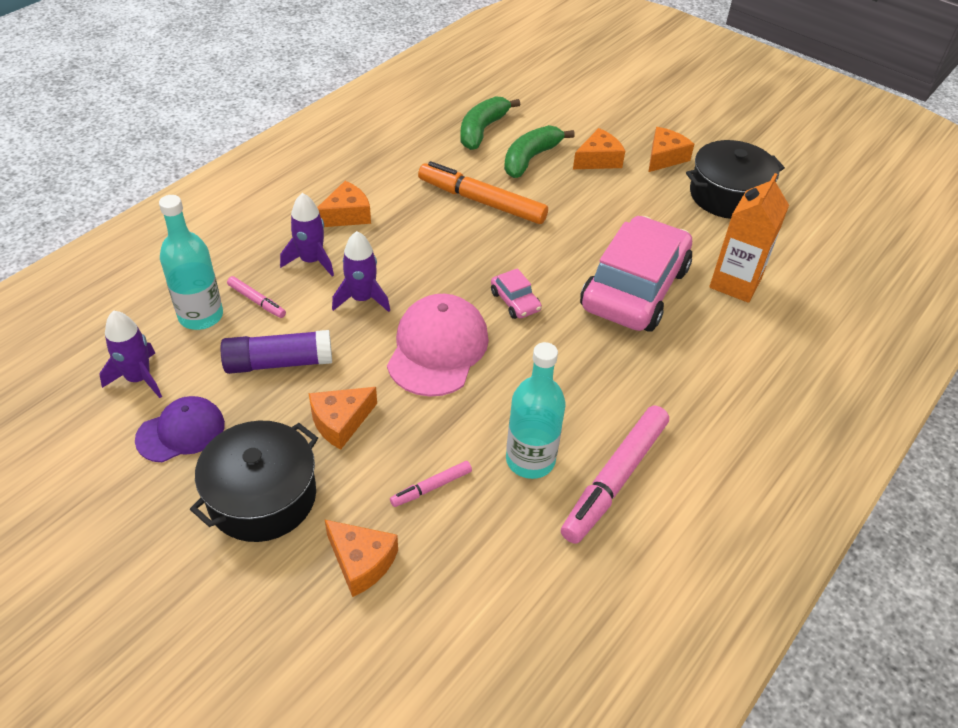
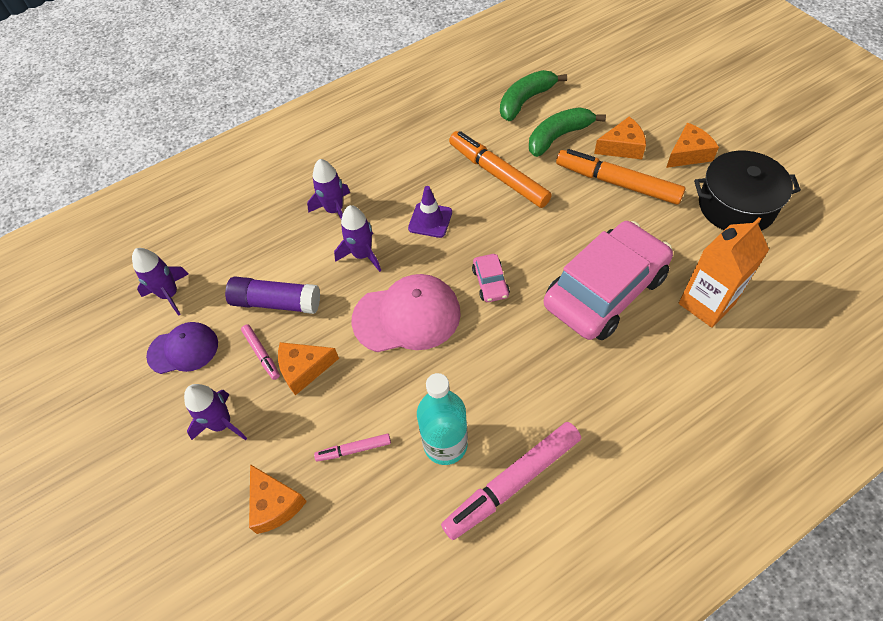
camera: 25 degrees right, 10 degrees up
turquoise bottle [159,195,223,330] -> none
black pot [190,420,318,542] -> purple rocket [184,384,247,440]
pink marker [227,276,286,318] -> pink marker moved to [241,324,280,380]
orange cheese [317,181,371,227] -> none
pink cap [387,294,489,397] -> pink cap turned 45 degrees clockwise [352,274,461,352]
none -> purple traffic cone [408,186,452,238]
none -> orange marker [556,149,685,205]

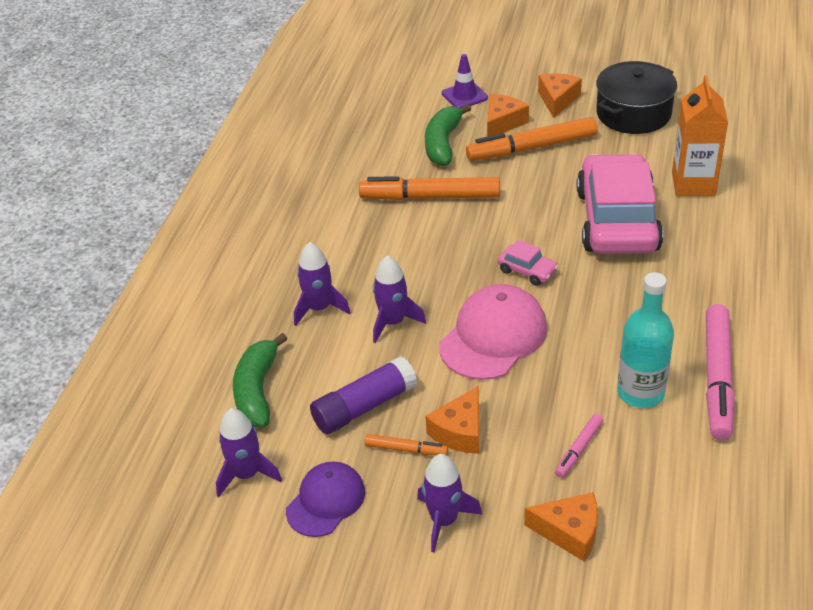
camera: 45 degrees left, 15 degrees down
pink marker [241,324,280,380] -> orange marker [365,434,448,455]
purple traffic cone [408,186,452,238] -> purple traffic cone moved to [442,54,488,108]
green banana [500,70,567,121] -> green banana moved to [233,333,287,427]

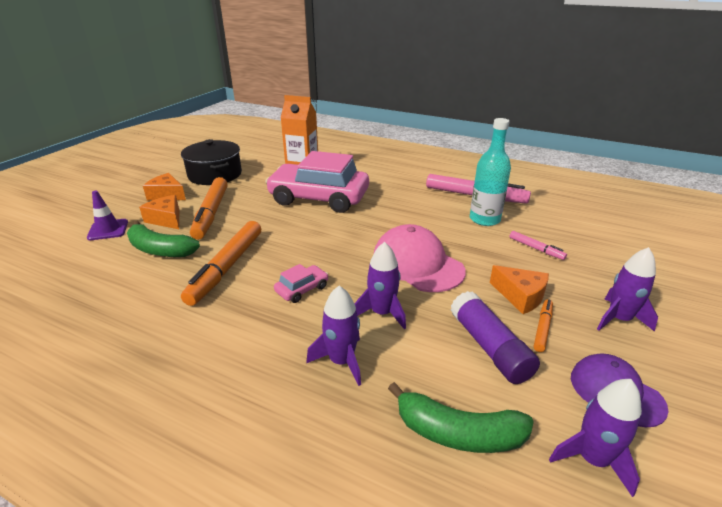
camera: 80 degrees left, 10 degrees down
pink car [498,240,558,286] -> pink car moved to [274,264,328,303]
orange cheese [524,492,598,562] -> none

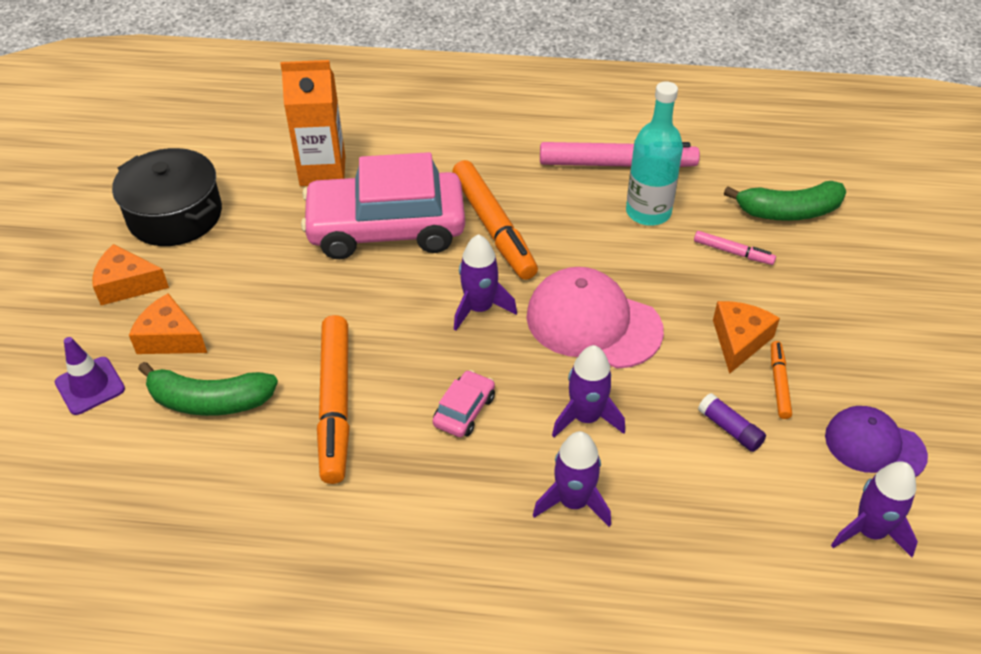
camera: 20 degrees left, 15 degrees up
orange marker [190,177,227,240] -> orange marker moved to [452,160,538,280]
green banana [388,382,534,453] -> green banana moved to [724,181,846,221]
purple glue stick [451,291,540,384] -> purple glue stick [698,393,766,452], size x0.55
orange cheese [490,265,549,314] -> orange cheese turned 90 degrees counterclockwise [713,301,780,374]
purple rocket [597,247,658,332] -> purple rocket moved to [454,234,517,331]

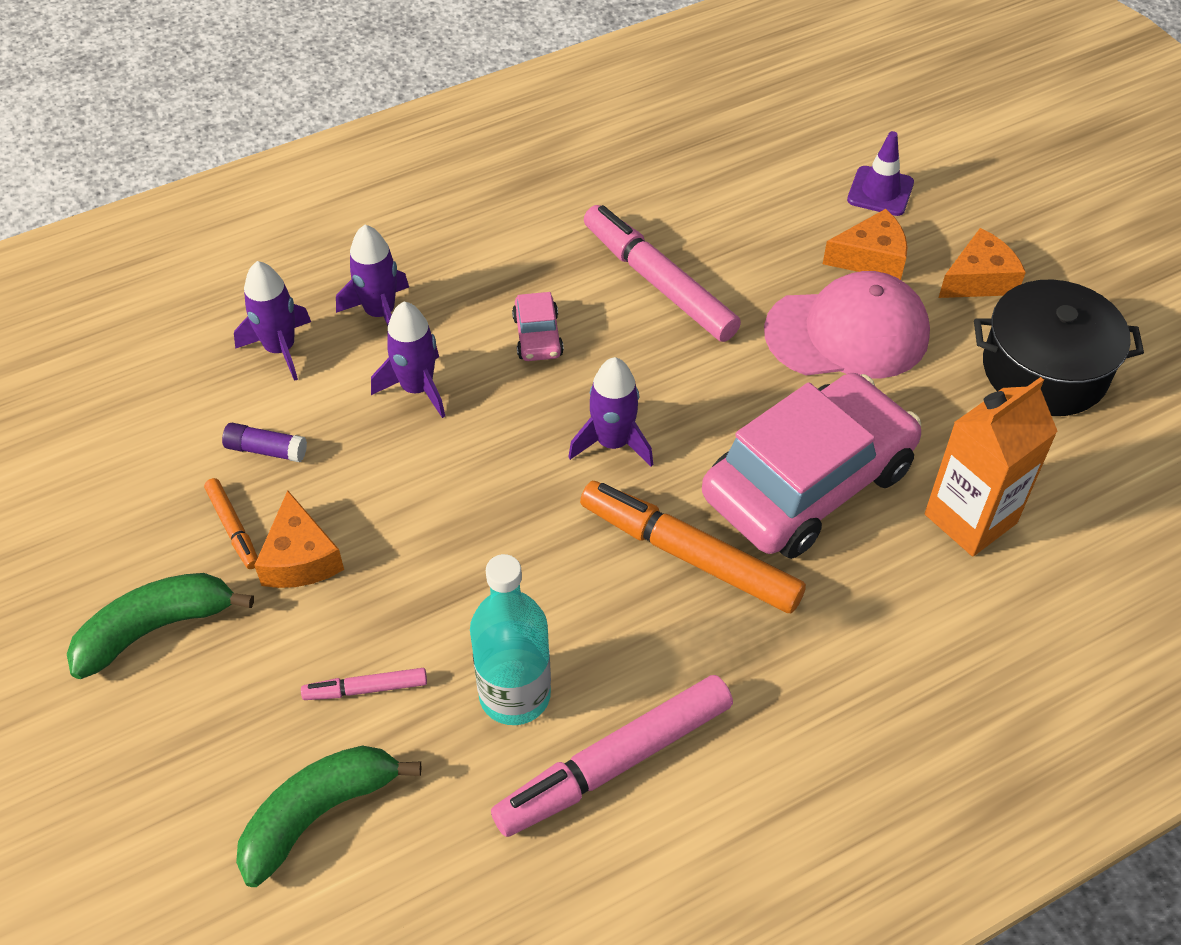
camera: 145 degrees right, 5 degrees up
green banana [138,362,278,416] -> green banana moved to [67,573,254,679]
orange marker [317,315,350,484] -> pink marker [584,205,741,342]
pink cap [526,267,664,369] -> pink cap moved to [764,271,930,379]
purple cap [825,406,928,477] -> none
purple rocket [831,461,918,557] -> purple rocket moved to [234,261,311,381]

